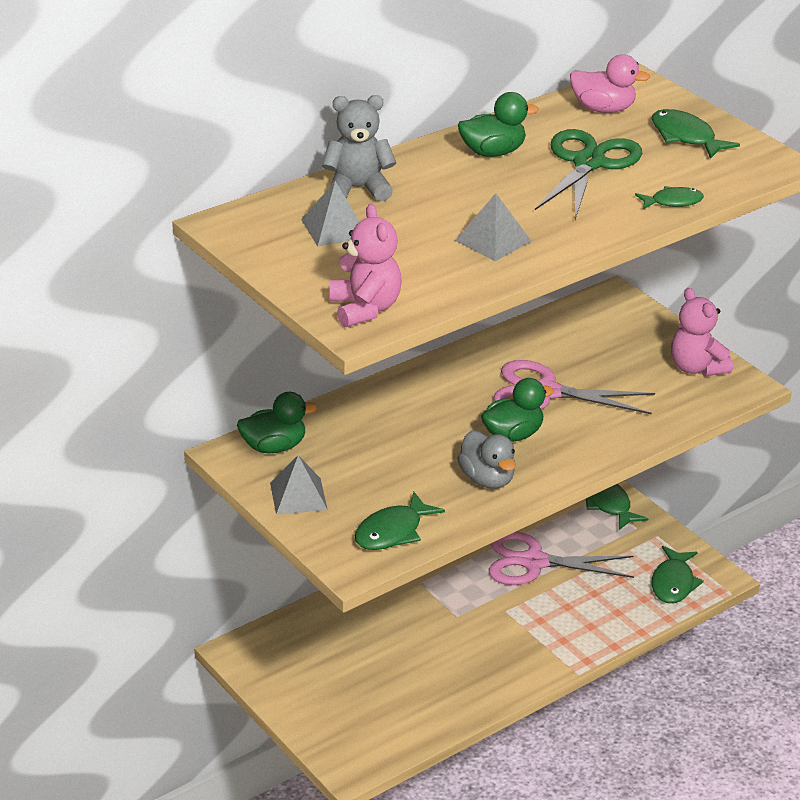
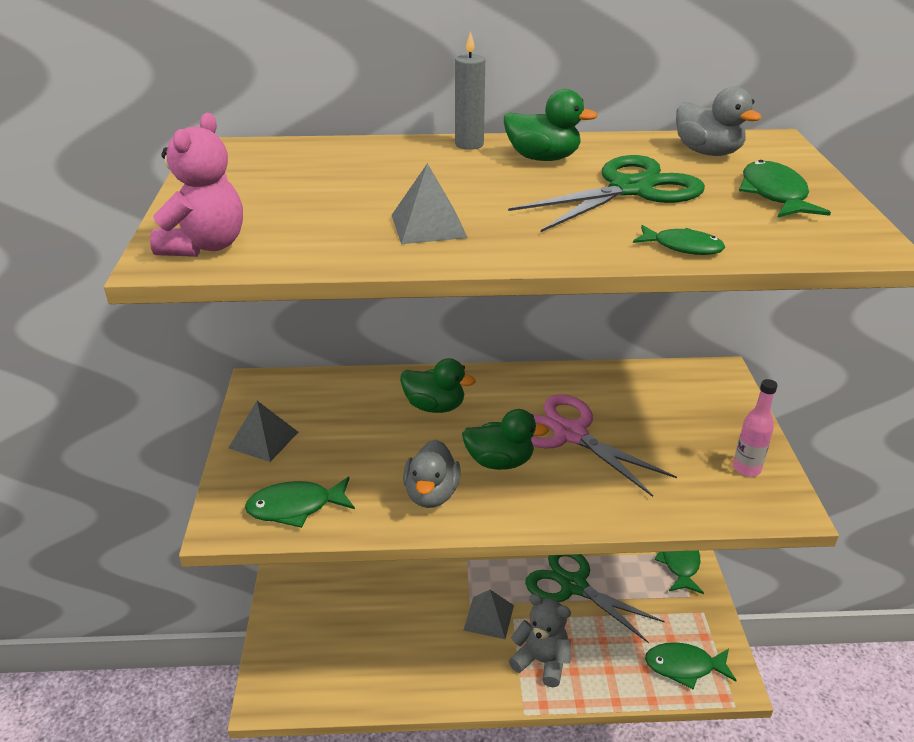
camera: 35 degrees right, 0 degrees up
green duck [237,392,318,453] -> green duck moved to [400,358,476,413]
grey pyramid [301,181,360,246] -> grey pyramid moved to [464,590,514,639]
grey teddy bear [322,95,396,202] -> grey teddy bear moved to [509,594,571,687]
pink scissors [489,532,634,585] -> green scissors [525,554,665,643]
pink duck [570,54,650,113] -> grey duck [676,86,762,156]
green fish [651,546,704,603] -> green fish turned 45 degrees clockwise [645,642,737,690]
pink teddy bear [671,288,733,376] -> pink bottle [733,379,777,477]
none -> grey candle [455,31,485,150]

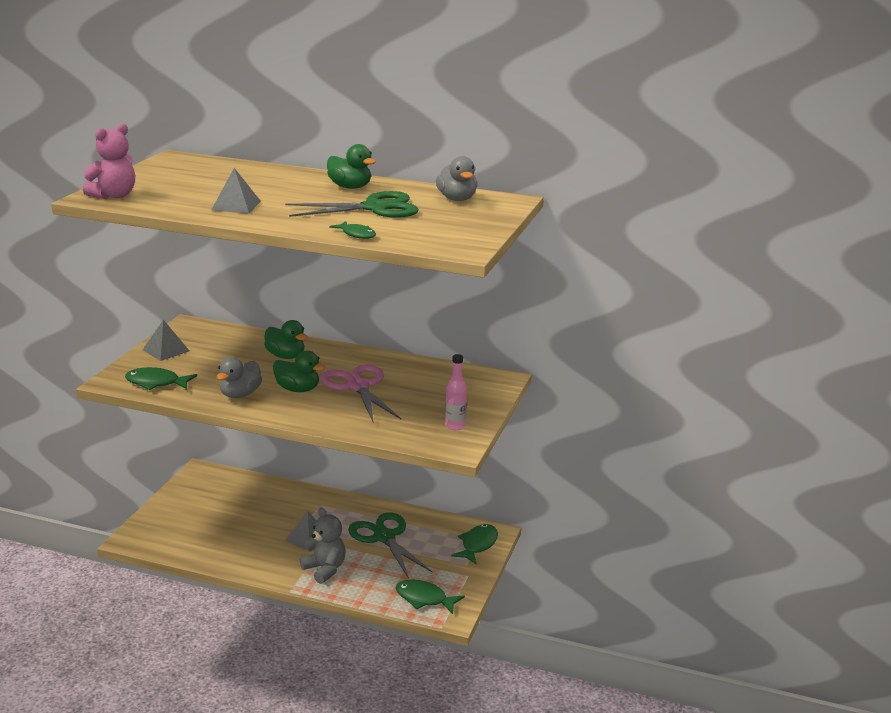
camera: 20 degrees right, 10 degrees down
grey candle [455,31,485,150] -> none
green fish [739,160,831,218] -> none

